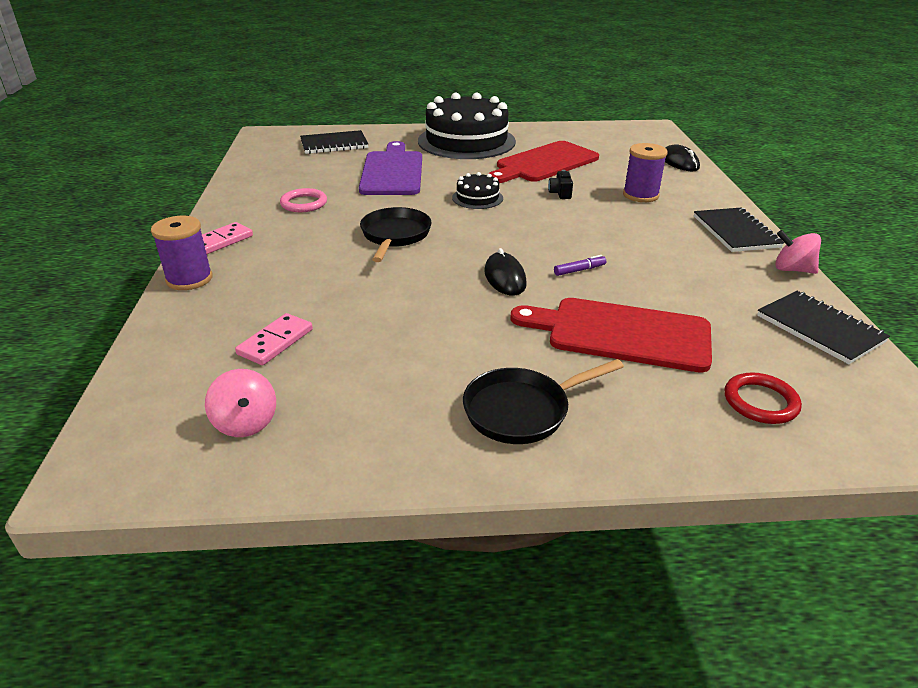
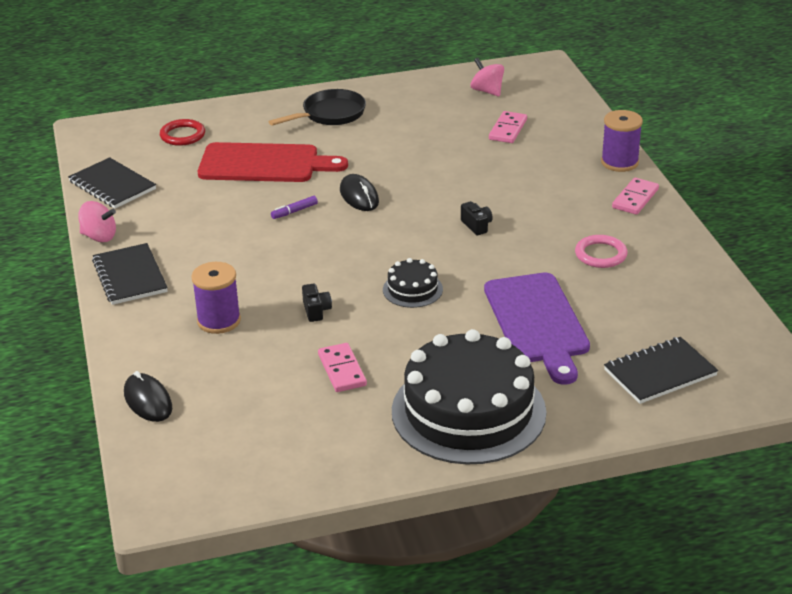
camera: 170 degrees right, 0 degrees up
black pan [360,207,431,262] -> black camera [461,201,493,235]
red cutting board [488,141,599,183] -> pink domino [318,343,367,392]

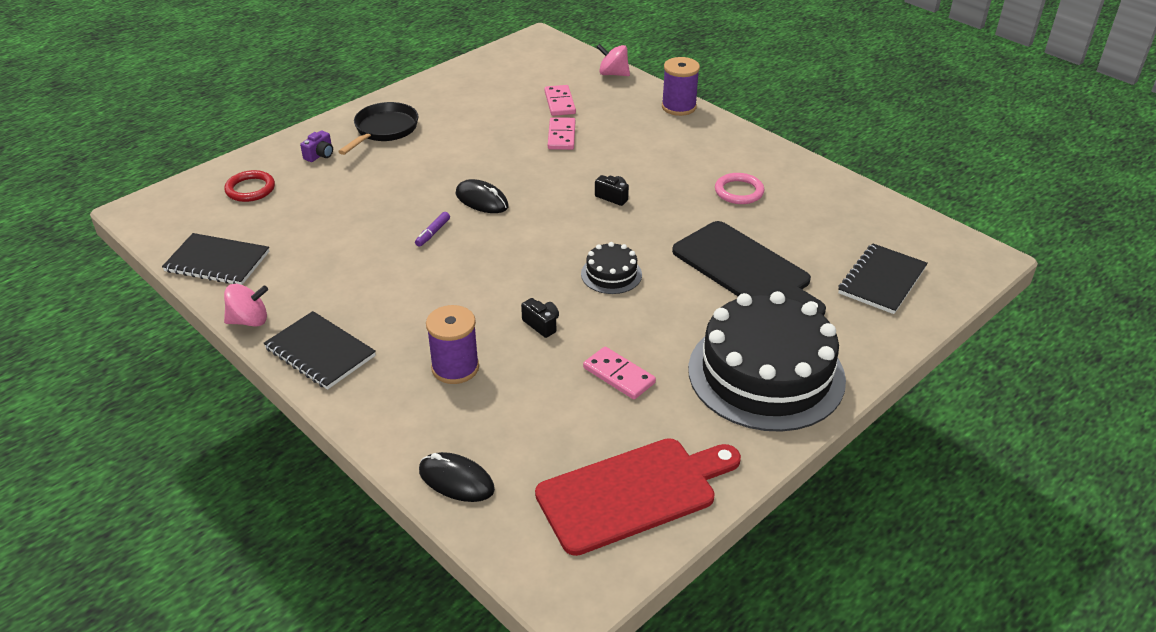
camera: 30 degrees left, 5 degrees up
red cutting board [198,142,348,182] -> red cutting board moved to [535,438,741,556]
pink spinning top [471,58,504,97] -> pink spinning top moved to [597,44,630,76]
purple cutting board [484,273,590,385] -> black cutting board [672,221,826,316]
pink domino [612,178,659,215] -> pink domino moved to [548,117,575,150]
none -> purple camera [300,130,333,162]

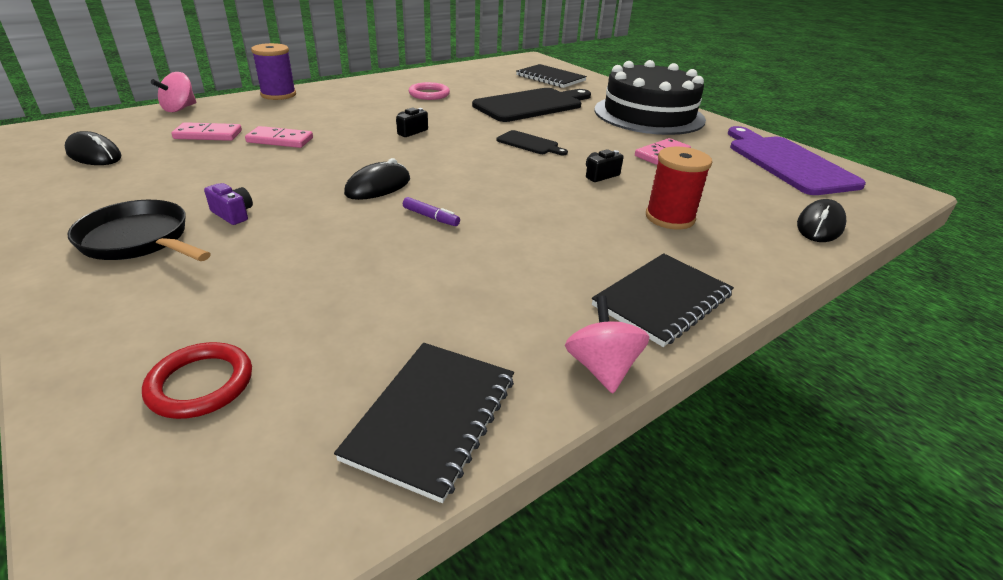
camera: 85 degrees left, 5 degrees down
purple camera [300,130,333,162] -> purple camera moved to [204,183,253,225]
purple spool [426,305,479,384] -> red spool [646,147,712,229]
red cutting board [535,438,741,556] -> purple cutting board [728,126,866,195]
black cake [581,242,642,294] -> black cutting board [496,130,568,155]
none -> black mouse [65,131,122,165]

